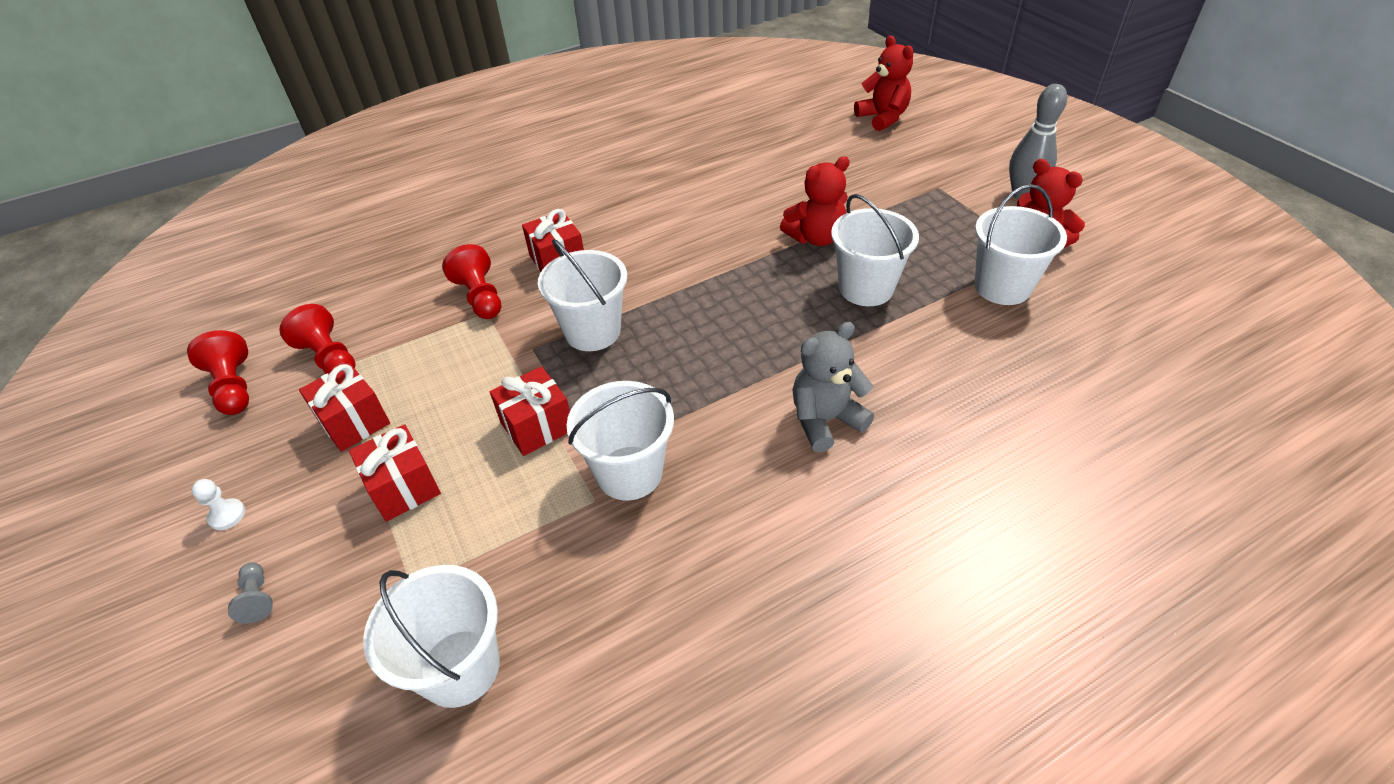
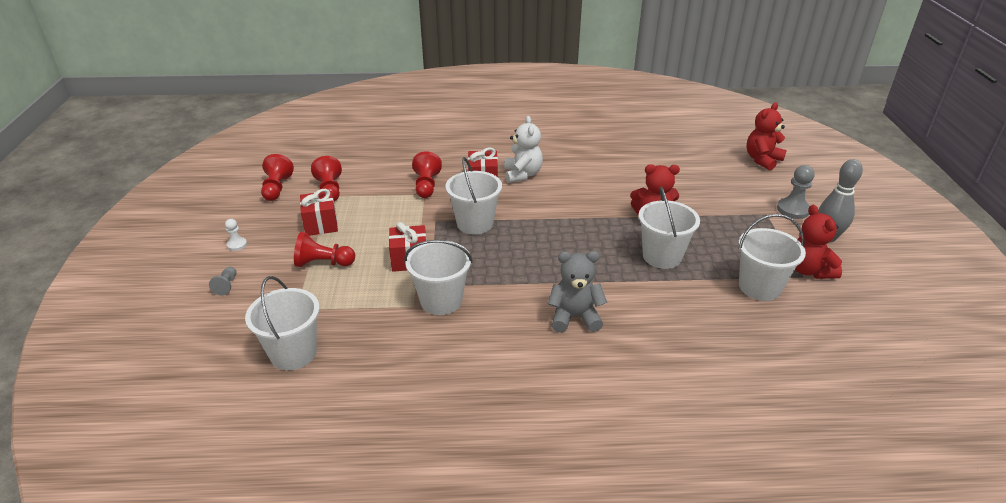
camera: 25 degrees right, 10 degrees down
red gift [349,424,441,521] -> red pawn [294,232,355,267]
red teddy bear [854,35,914,131] -> red teddy bear turned 135 degrees counterclockwise [746,103,787,170]
none -> white teddy bear [504,116,543,183]
none -> grey pawn [777,165,814,219]

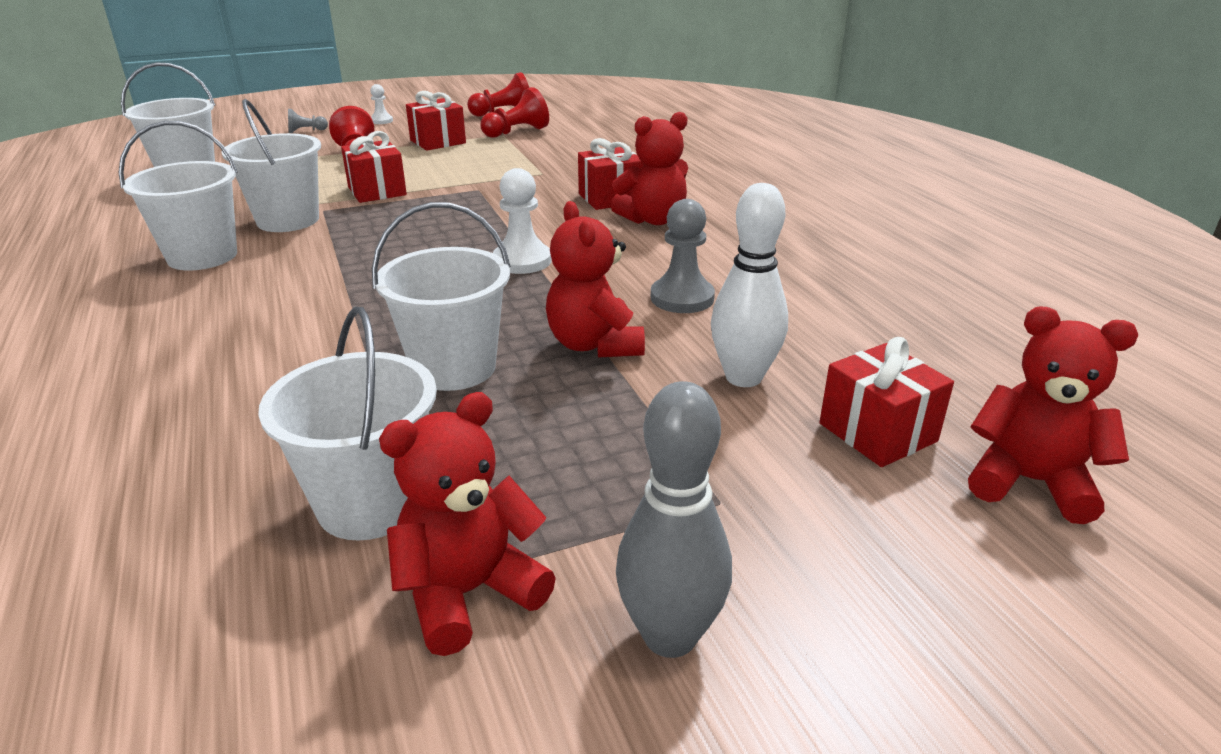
camera: 70 degrees right, 5 degrees down
red pawn [412,151,442,198] -> none
white bucket [446,157,502,234] -> white bucket moved to [118,121,238,271]
white teddy bear [504,116,543,183] -> red teddy bear [611,112,688,225]
grey teddy bear [548,251,607,333] -> none
grey pawn [777,165,814,219] -> grey pawn moved to [651,199,715,313]
none -> white pawn [493,168,552,274]
none -> white bowling pin [711,183,788,387]
none -> red gift [819,337,954,467]

